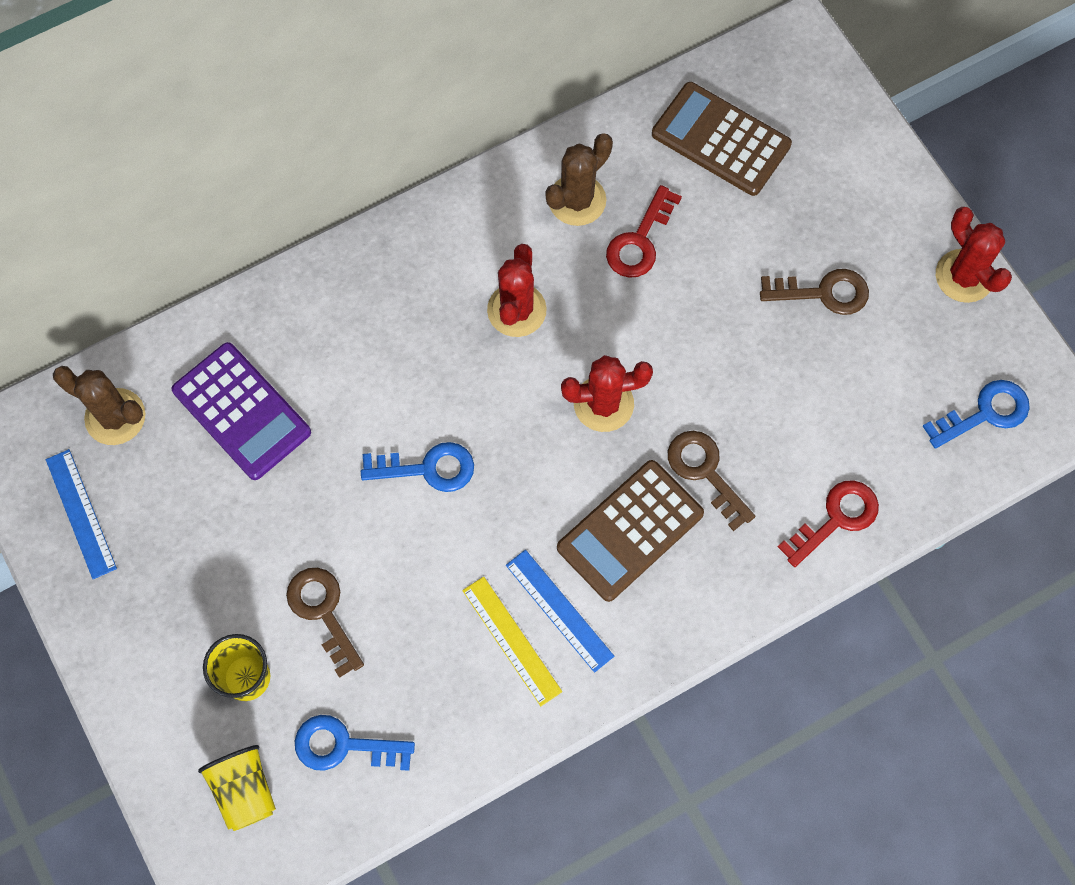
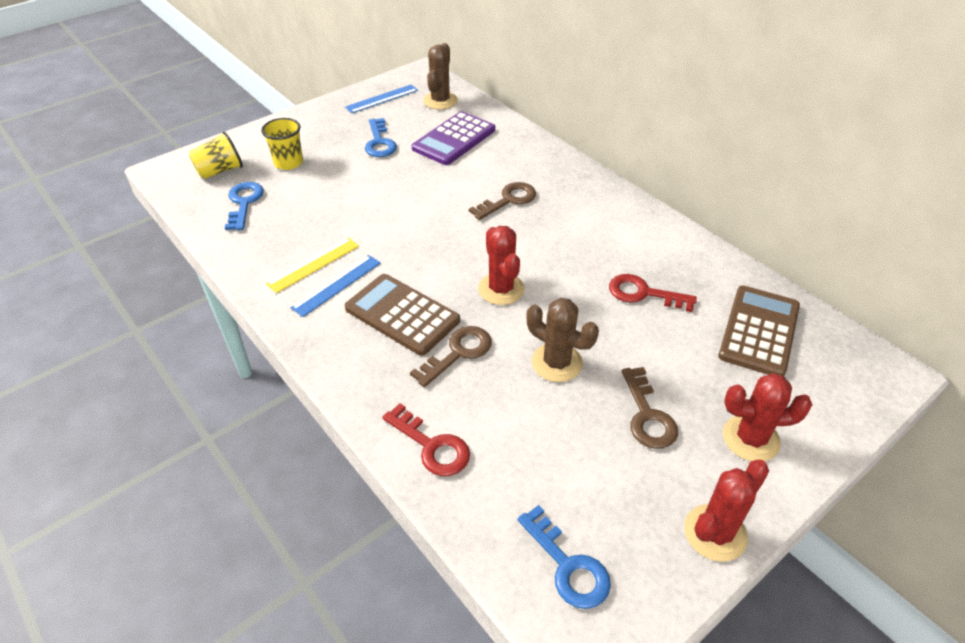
camera: 80 degrees right, 25 degrees down
brown key [286,568,364,678] -> brown key moved to [469,182,536,220]
blue key [361,442,474,492] -> blue key moved to [365,118,397,157]
red cactus [487,244,547,337] -> red cactus moved to [723,373,812,461]
brown cactus [545,133,613,226] -> brown cactus moved to [526,298,599,382]

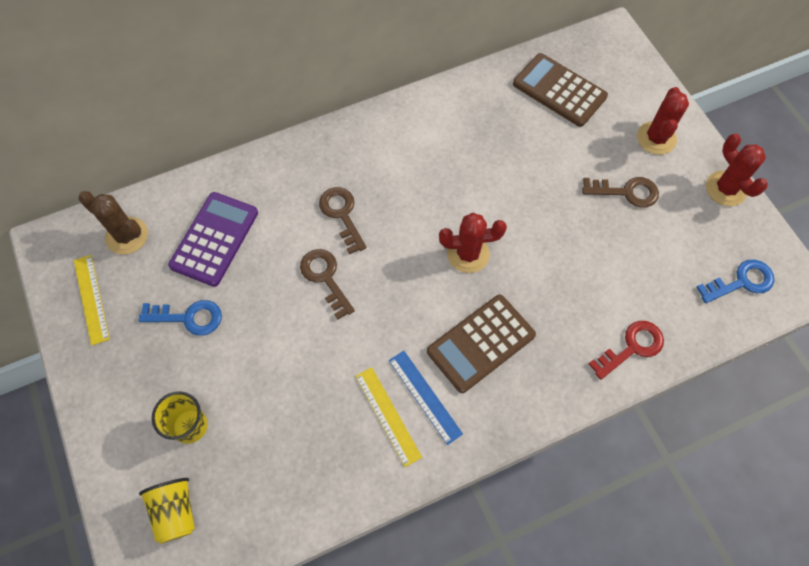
camera: 75 degrees left, 20 degrees up
blue key [225,182,264,230] -> none
blue ruler [345,85,418,113] -> yellow ruler [74,255,110,346]
brown key [410,326,491,387] -> brown key moved to [300,249,355,319]
purple calculator [412,111,495,165] -> purple calculator turned 120 degrees counterclockwise [168,192,258,287]
brown cactus [526,298,599,382] -> none
red key [609,274,697,312] -> none

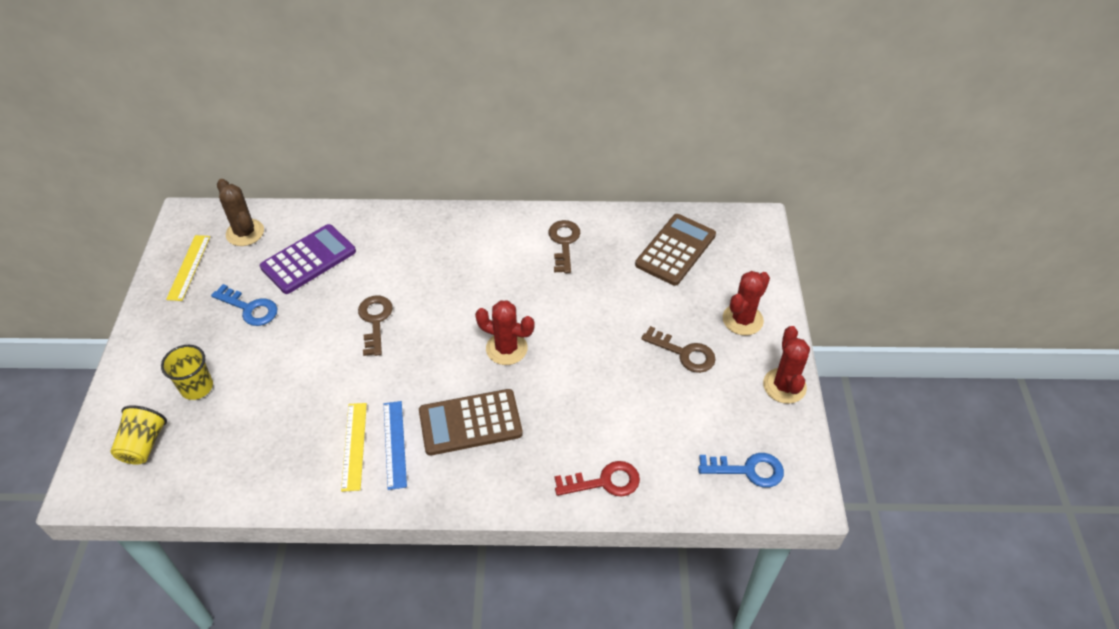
camera: 25 degrees right, 15 degrees down
brown key [319,187,366,254] -> brown key moved to [548,220,580,273]
brown calculator [513,53,608,127] -> brown calculator turned 60 degrees clockwise [635,214,716,286]

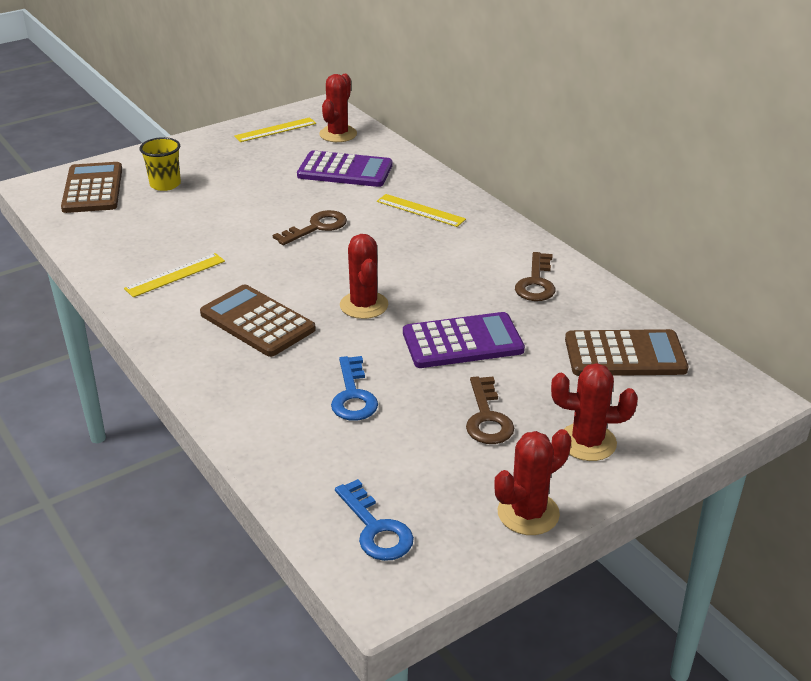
camera: 55 degrees right, 15 degrees down
yellow cup [110,405,167,465] -> brown calculator [61,162,122,213]
blue key [211,284,278,326] -> blue key moved to [331,356,378,421]
brown cactus [217,179,264,246] -> red cactus [319,74,357,142]
blue ruler [384,401,407,490] -> none
brown key [548,220,580,273] -> brown key turned 135 degrees clockwise [515,252,555,301]
red key [555,461,640,497] -> none
none -> yellow ruler [377,194,466,227]
none -> purple calculator [403,312,525,368]

